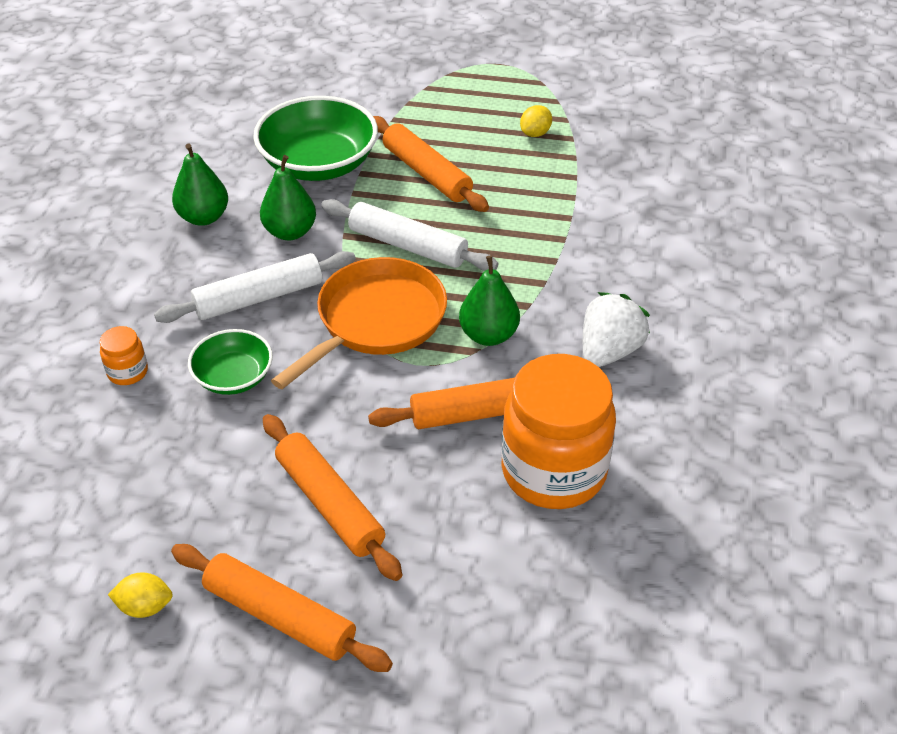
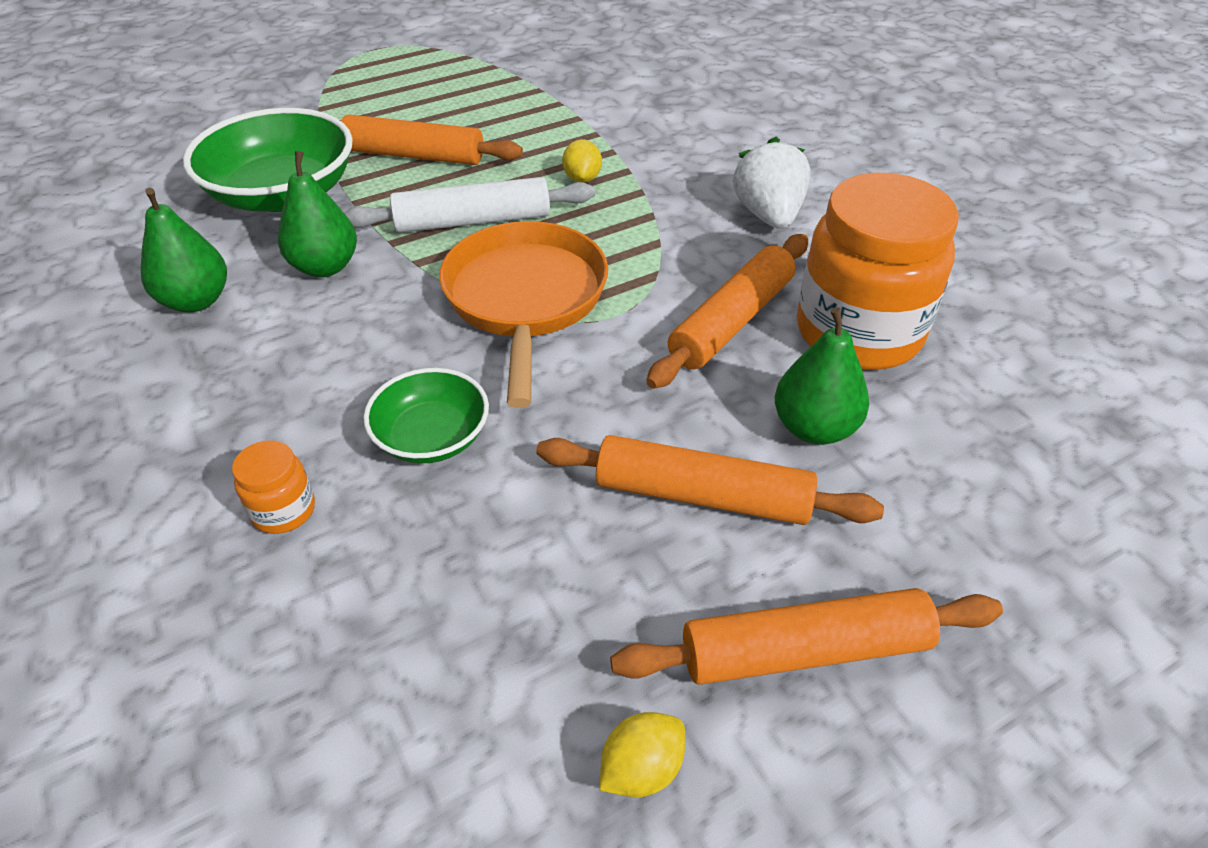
camera: 40 degrees left, 0 degrees up
white rolling pin [154,251,356,323] -> none
green pear [459,256,520,346] -> green pear moved to [775,307,869,445]
yellow lemon [520,105,552,137] -> yellow lemon moved to [562,139,602,183]

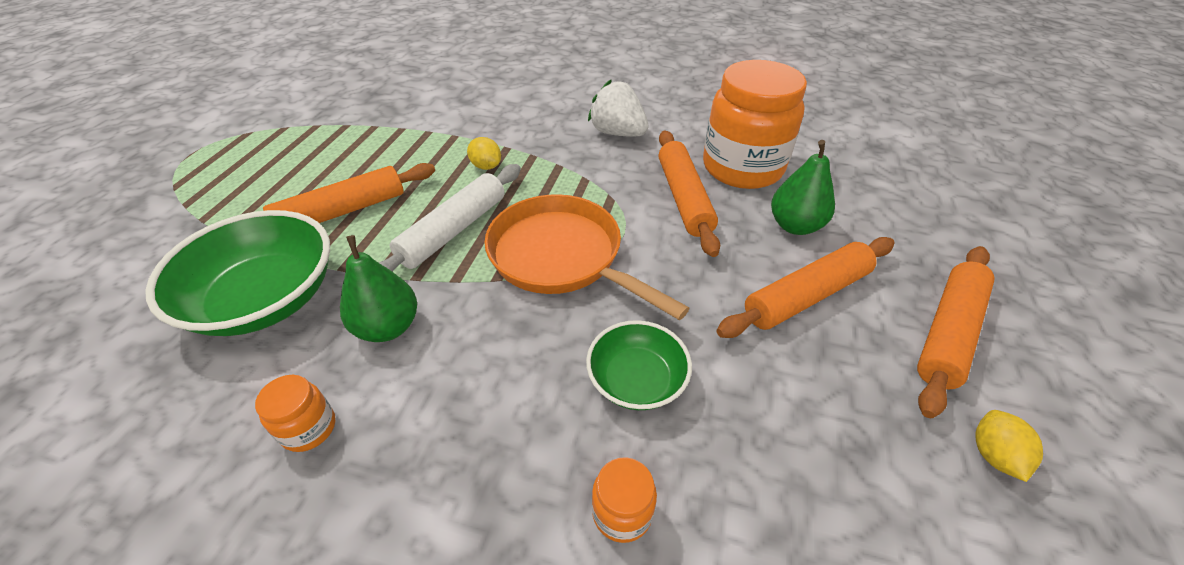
camera: 45 degrees left, 0 degrees up
green pear [140,188,227,312] -> orange jar [255,375,335,452]

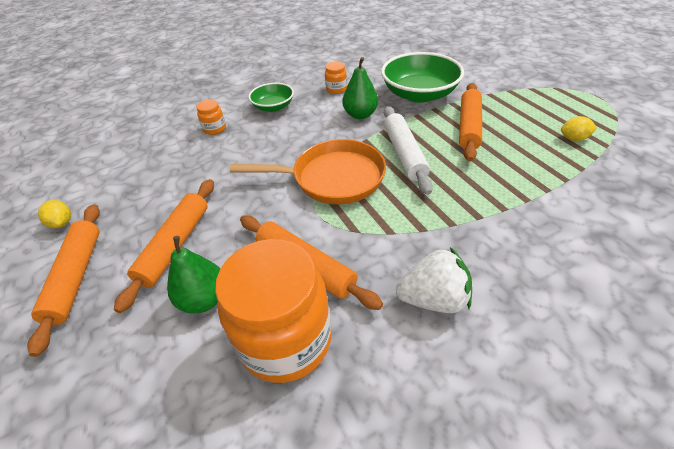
camera: 140 degrees right, 0 degrees up
yellow lemon [467,137,501,170] -> yellow lemon moved to [561,116,597,141]
green bowl [586,320,692,410] -> green bowl moved to [248,83,294,112]

